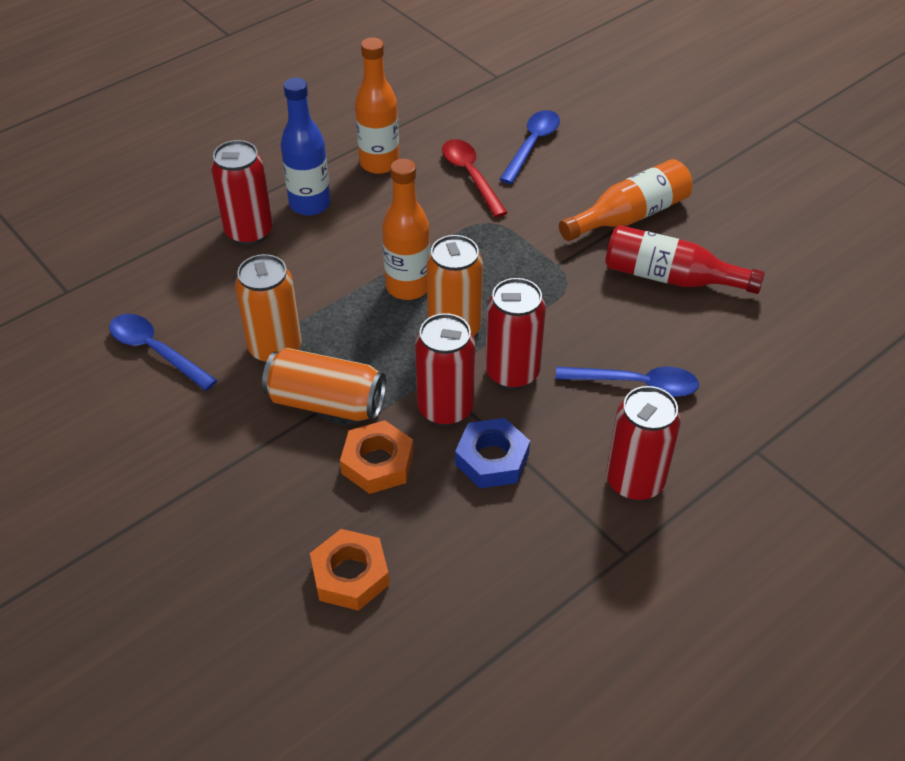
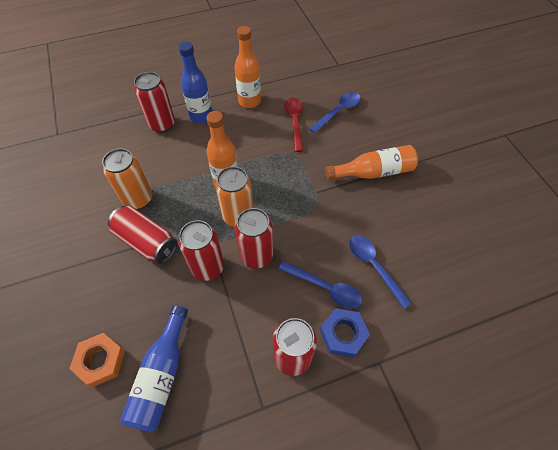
camera: 20 degrees right, 10 degrees up
blue spoon [109,314,217,391] -> blue spoon moved to [349,235,412,309]
orange can [262,348,386,421] -> red can [108,206,177,264]
orange nut [340,420,414,494] -> none
blue nut [455,418,530,488] -> blue nut moved to [320,308,370,357]
red bottle [605,225,765,294] -> none
none -> blue bottle [120,305,188,432]

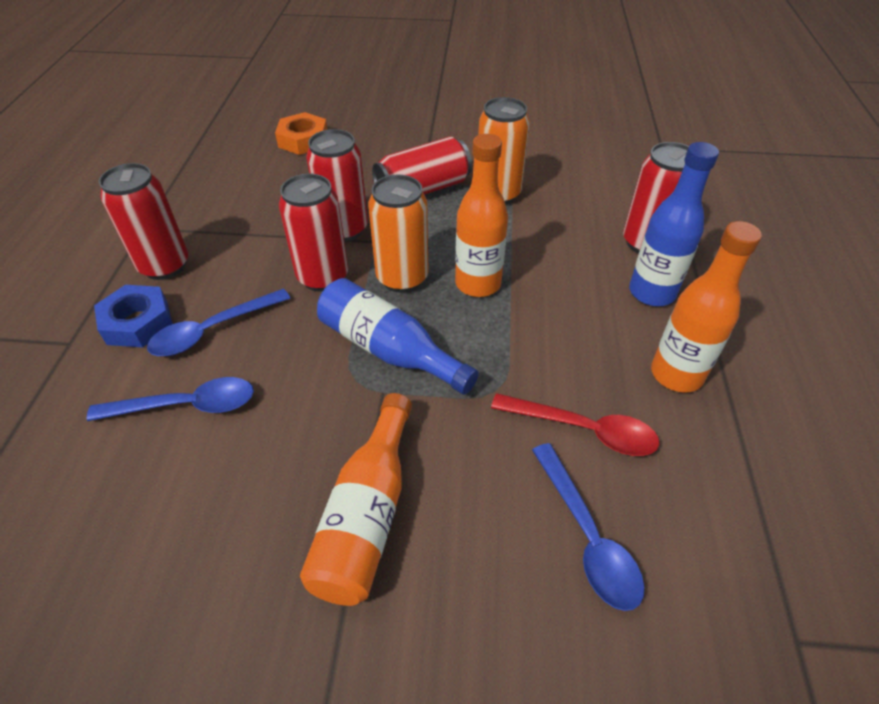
camera: 115 degrees right, 10 degrees down
blue bottle [120,305,188,432] -> blue bottle moved to [317,278,479,395]

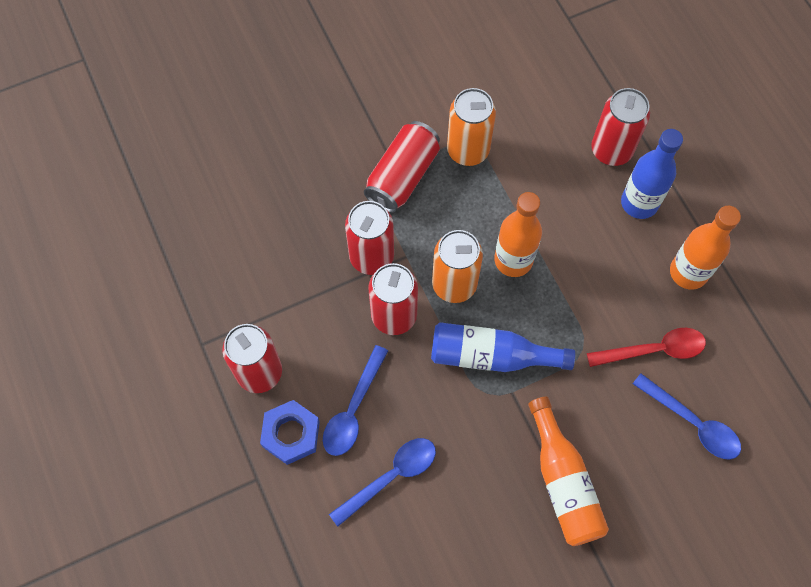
camera: 30 degrees left, 20 degrees up
orange nut [275,112,328,155] -> none

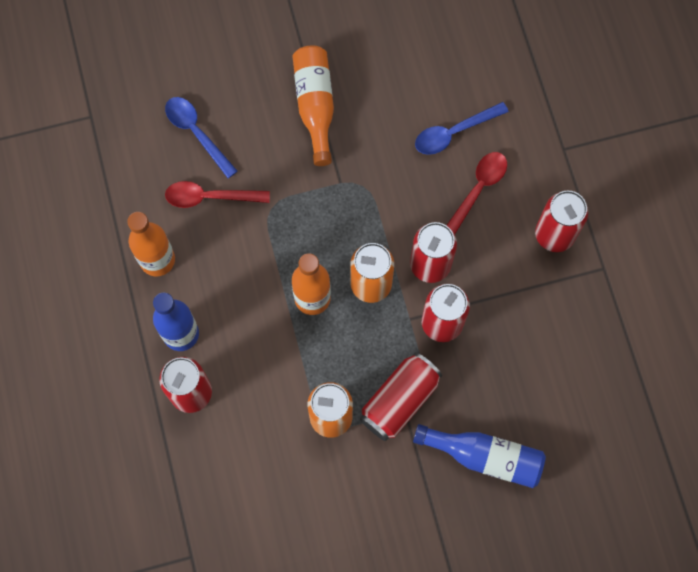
camera: 170 degrees left, 5 degrees up
blue nut [260,400,320,465] -> none
blue spoon [323,345,388,456] -> red spoon [446,152,507,234]
blue bottle [431,322,575,372] -> blue bottle moved to [413,424,546,488]

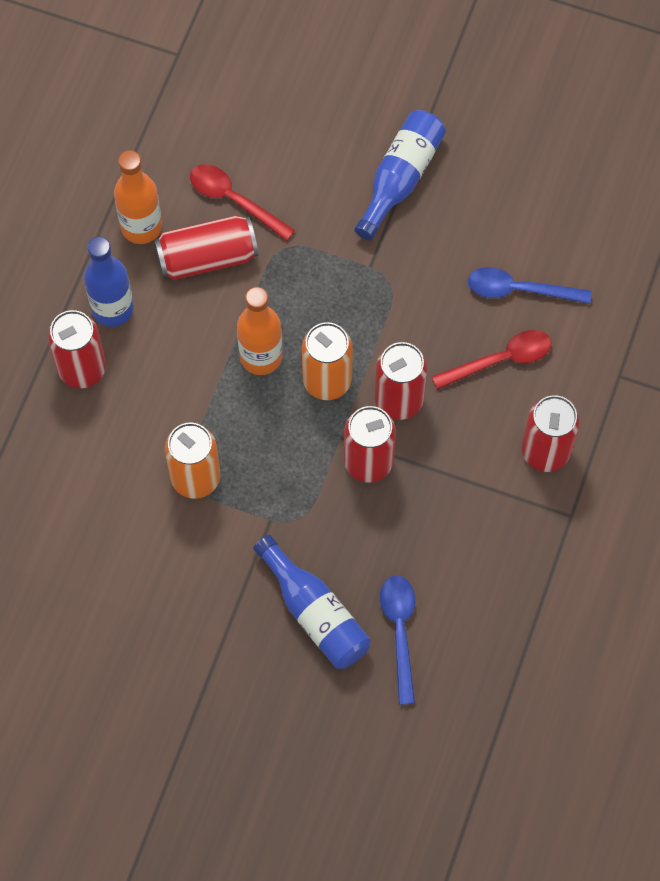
camera: 35 degrees right, 5 degrees down
blue spoon [165,97,238,178] -> blue spoon moved to [380,575,415,705]
orange bottle [292,46,334,166] -> blue bottle [354,110,446,241]
red can [360,352,442,441] -> red can moved to [154,216,258,280]

